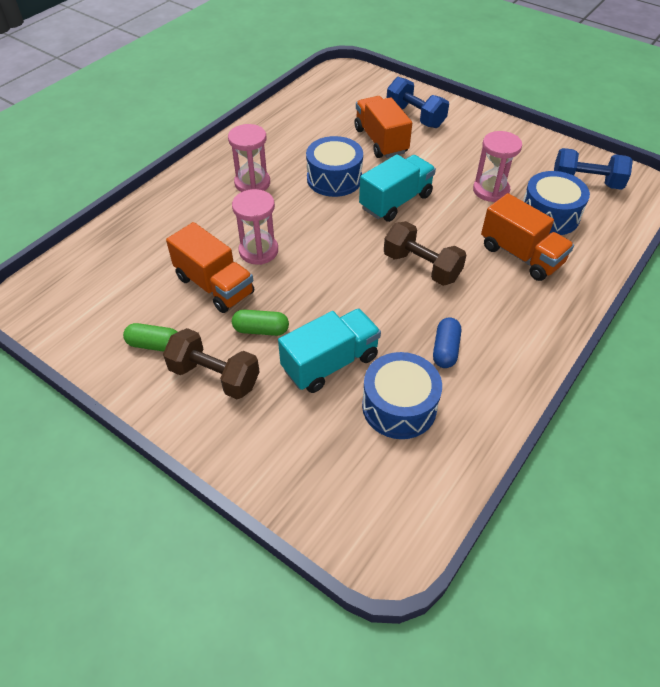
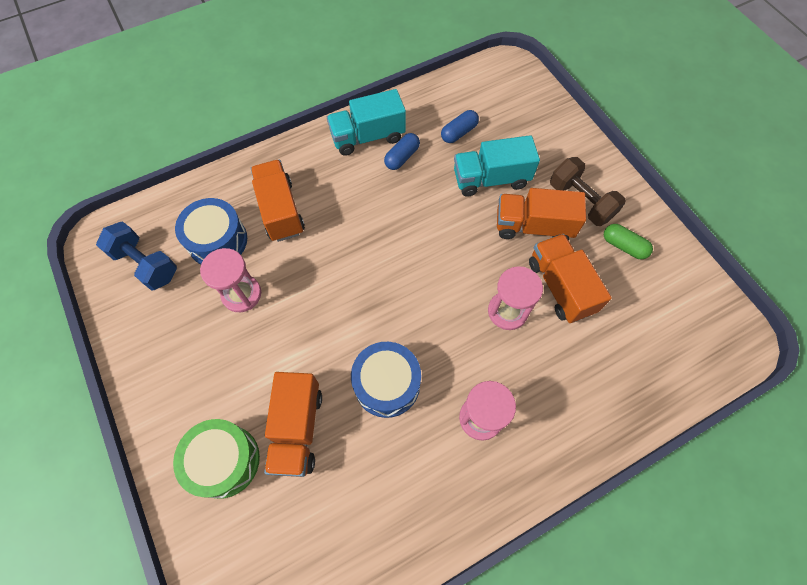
camera: 155 degrees left, 15 degrees up
green capsule [232,310,289,336] -> orange truck [497,188,586,241]
turquoise truck [359,154,436,222] -> turquoise truck moved to [327,89,406,156]
blue drum [362,352,442,439] -> blue capsule [441,110,479,143]
brown dumbbell [384,221,466,286] -> none
blue dumbbell [387,77,449,128] -> green drum [173,419,260,499]

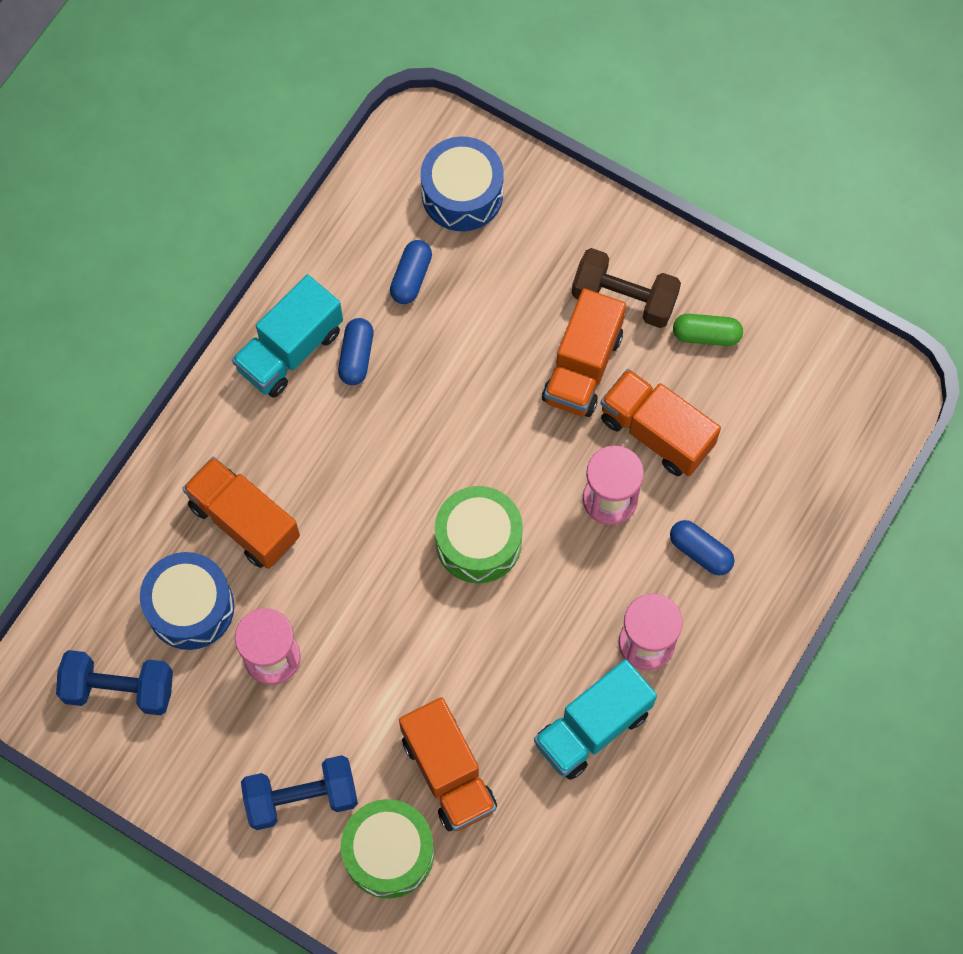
camera: 30 degrees left, 5 degrees up
blue drum [351,342,421,418] -> blue drum moved to [420,136,504,231]
turquoise truck [454,135,540,197] -> turquoise truck moved to [534,659,657,780]
orange truck [497,188,586,241] -> orange truck turned 45 degrees counterclockwise [542,288,626,417]
none -> blue dumbbell [241,755,358,830]
none -> green drum [435,486,523,583]
none -> blue capsule [670,520,734,576]

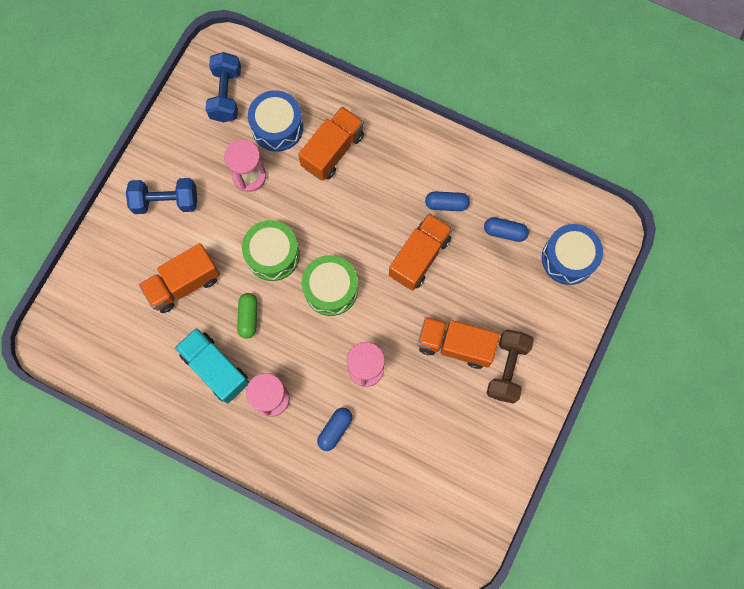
camera: 85 degrees right, 5 degrees up
turquoise truck [232,275,343,398] -> none
blue dumbbell [241,755,358,830] -> blue dumbbell turned 75 degrees counterclockwise [126,178,197,214]
green drum [341,799,434,899] -> green drum moved to [242,220,300,281]
orange truck [600,369,721,476] -> orange truck moved to [389,213,453,291]
green capsule [673,314,743,346] -> green capsule moved to [237,293,257,339]

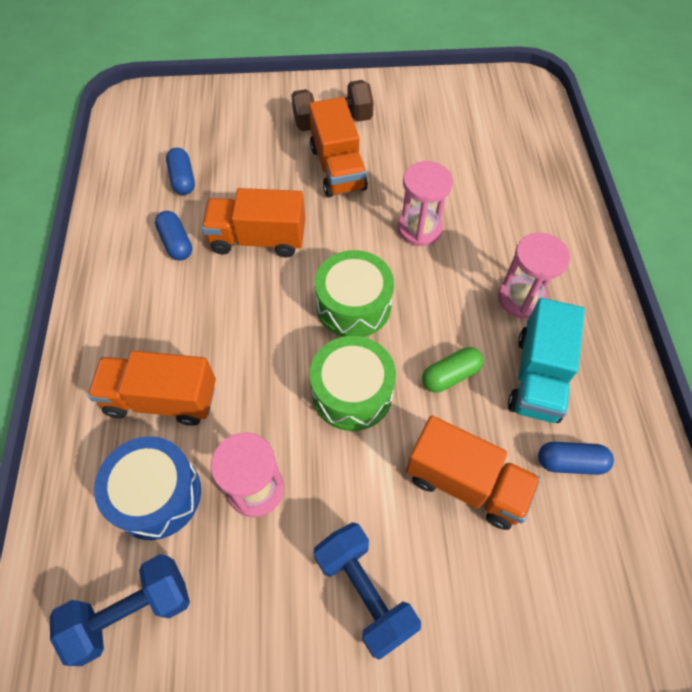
camera: 120 degrees left, 15 degrees down
blue capsule [317,408,352,451] -> blue capsule moved to [538,442,614,475]
blue drum [542,224,603,285] -> none

